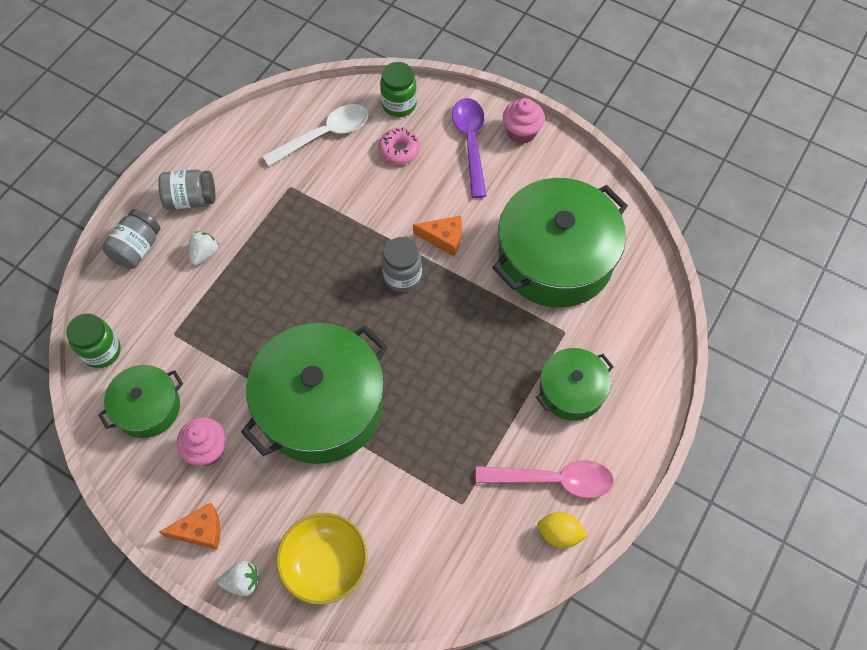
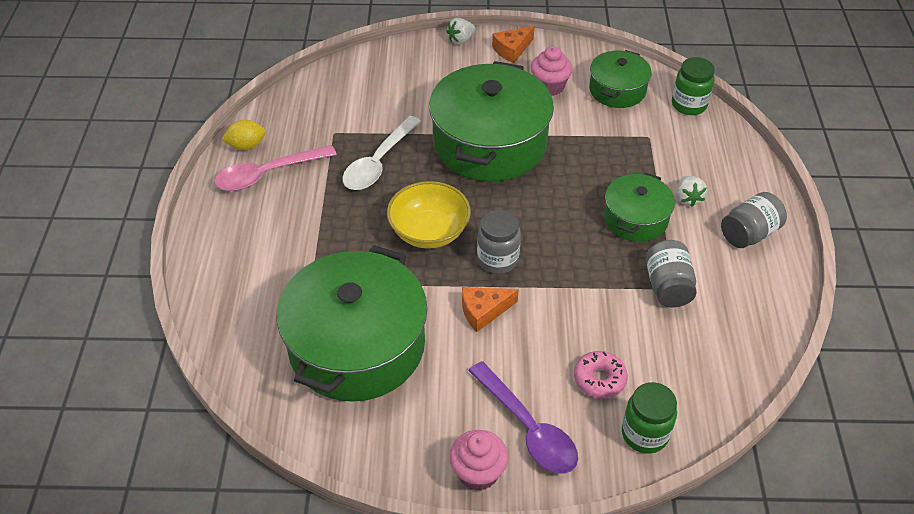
camera: 150 degrees right, 15 degrees down
grey jar [102,209,160,269] -> grey jar moved to [646,240,697,307]
white spoon [263,104,369,166] -> white spoon moved to [342,116,421,190]
yellow bowl [276,513,367,605] -> yellow bowl moved to [387,181,471,249]
green pot [536,348,614,421] -> green pot moved to [604,172,675,242]

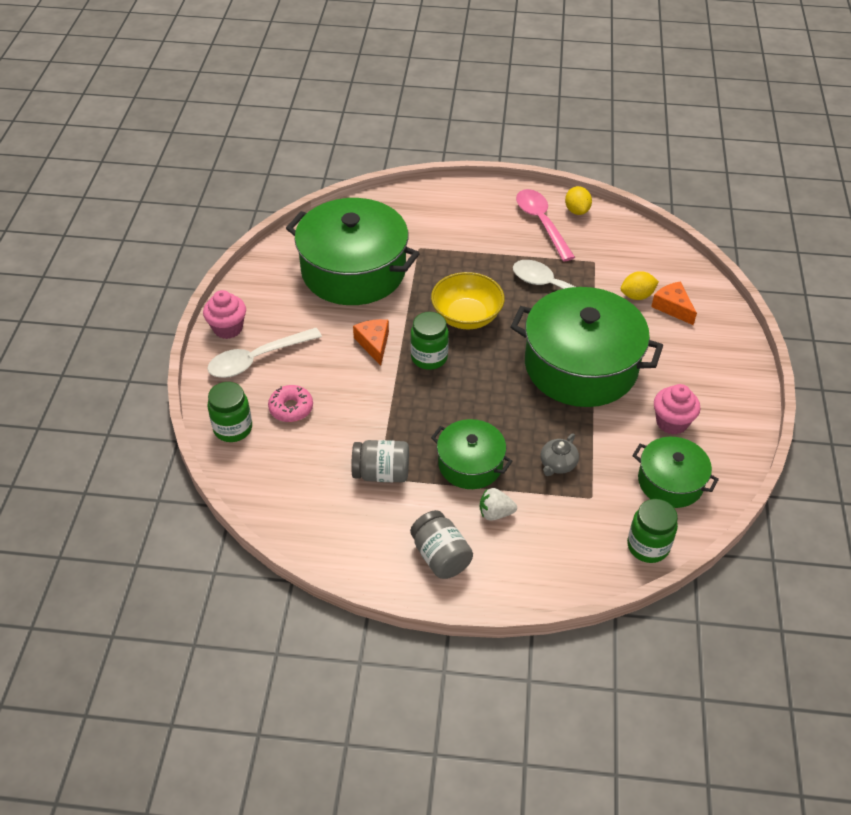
camera: 95 degrees right, 0 degrees up
white strawberry [446,18,476,44] -> none
purple spoon [469,361,578,474] -> white spoon [207,328,322,378]
grey jar [477,210,521,274] -> green jar [410,312,449,370]
orange cheese [492,26,535,63] -> orange cheese moved to [651,281,697,325]
none -> grey teapot [541,433,579,476]
none -> yellow lemon [621,271,659,300]

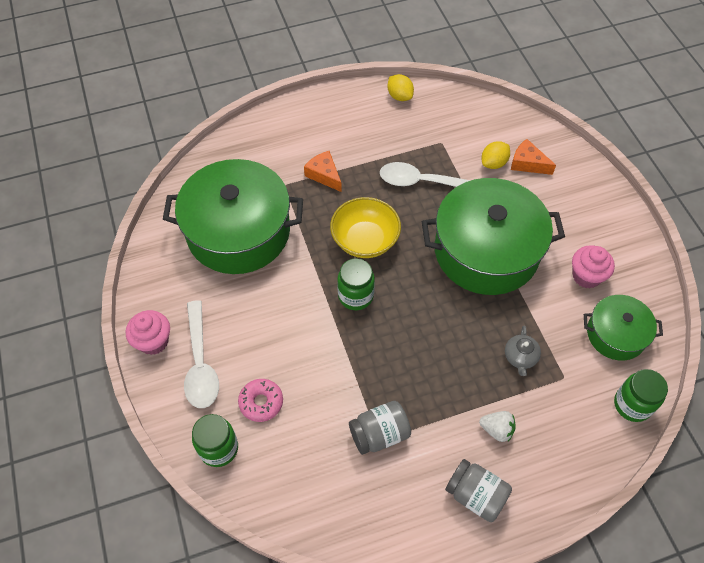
camera: 25 degrees left, 10 degrees up
white spoon [207,328,322,378] -> white spoon turned 45 degrees counterclockwise [184,300,219,408]
orange cheese [353,319,389,366] -> orange cheese moved to [304,151,342,192]
green pot [431,419,512,489] -> none
white strawberry [480,488,517,521] -> white strawberry turned 135 degrees counterclockwise [479,411,516,442]
pink spoon [516,189,575,261] -> none

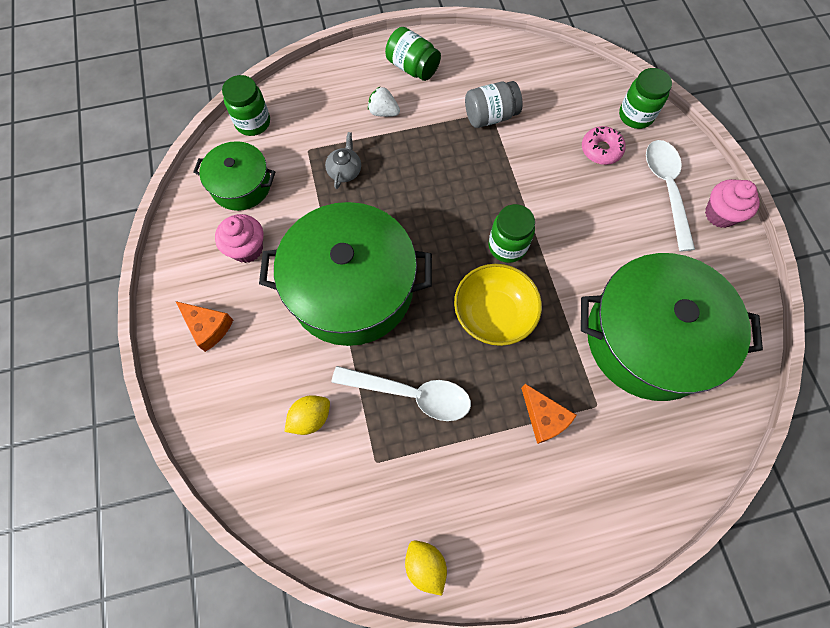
camera: 175 degrees left, 10 degrees up
grey jar [445,459,512,522] -> green jar [385,27,441,81]
orange cheese [511,139,556,175] -> orange cheese moved to [175,301,233,352]

